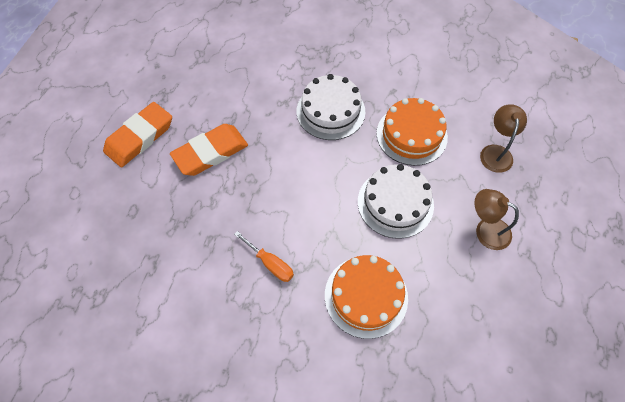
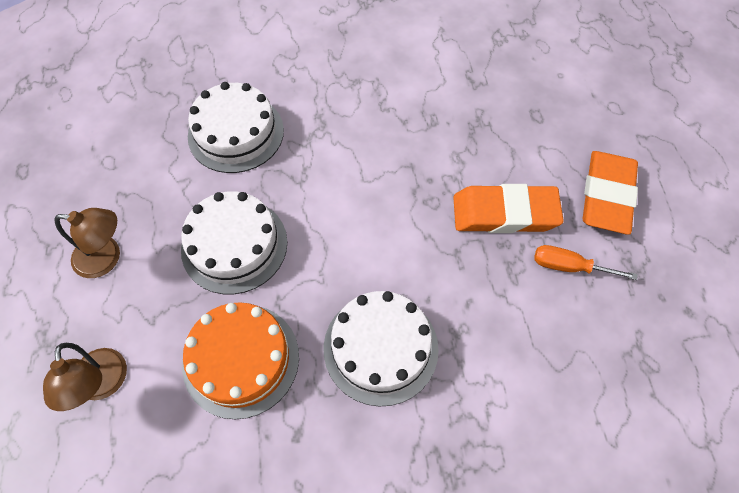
camera: 155 degrees right, 0 degrees up
orange eraser [170,124,248,176] -> orange eraser turned 60 degrees clockwise [453,184,564,233]
orange screwdriver [234,231,294,282] -> orange screwdriver moved to [534,245,638,280]
orange cake [325,255,408,339] -> white cake [188,82,284,173]

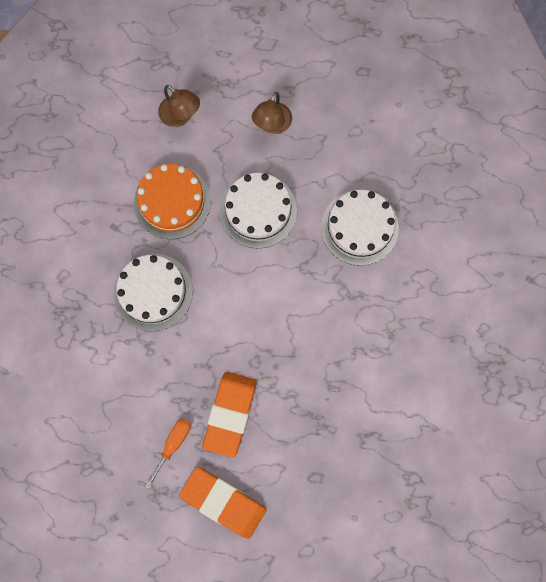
camera: 105 degrees right, 15 degrees up
brown lamp [43,343,127,411] -> brown lamp turned 135 degrees counterclockwise [158,85,200,127]

